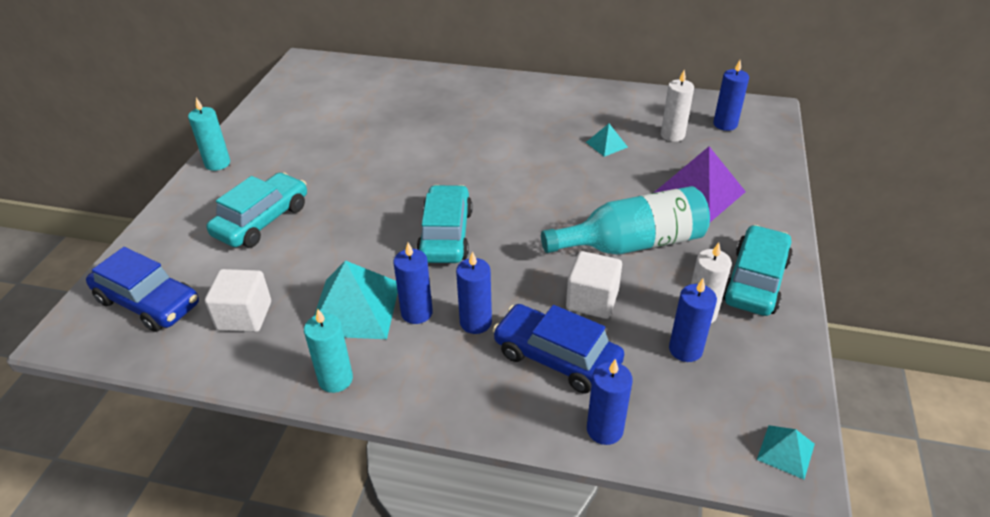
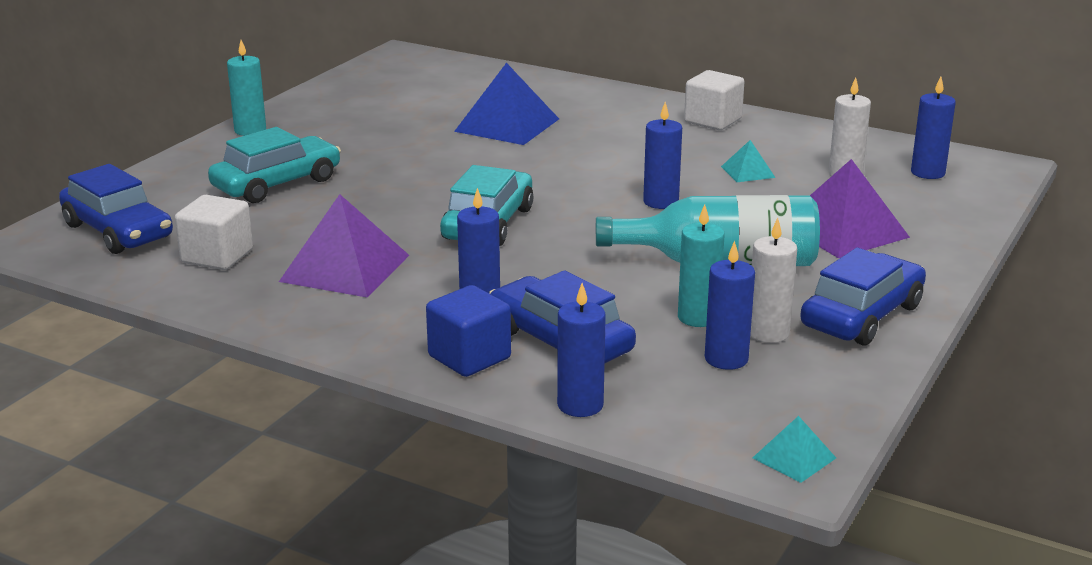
camera: 15 degrees right, 15 degrees down
turquoise candle [304,309,353,393] -> turquoise candle moved to [678,204,725,327]
turquoise pyramid [314,260,398,339] -> purple pyramid [279,194,409,298]
blue candle [393,242,433,324] -> blue candle moved to [643,102,682,209]
white cube [566,251,622,319] -> white cube moved to [684,70,744,130]
turquoise car [722,225,793,316] -> blue car [800,247,926,346]
none -> blue cube [426,285,511,377]
none -> blue pyramid [454,63,559,145]

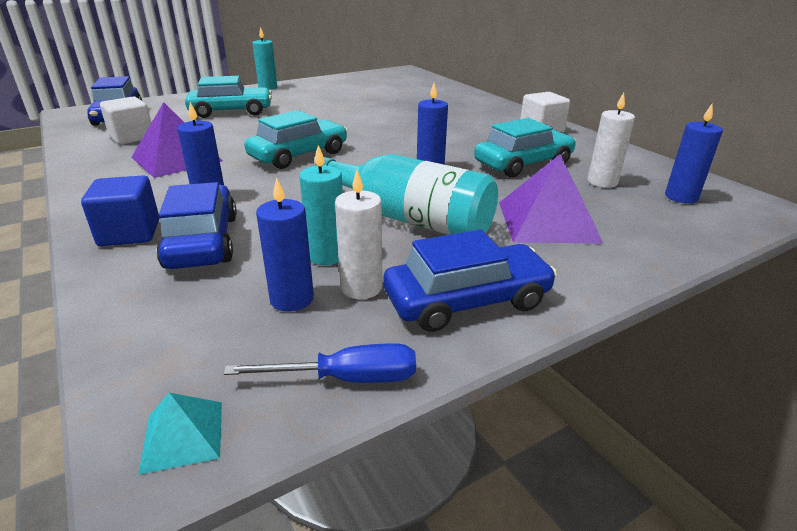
camera: 30 degrees right, 5 degrees up
blue pyramid [454,63,559,145] -> none
blue candle [557,283,606,417] -> none
turquoise pyramid [721,140,775,182] -> turquoise car [474,118,576,177]
none -> blue screwdriver [224,343,416,383]

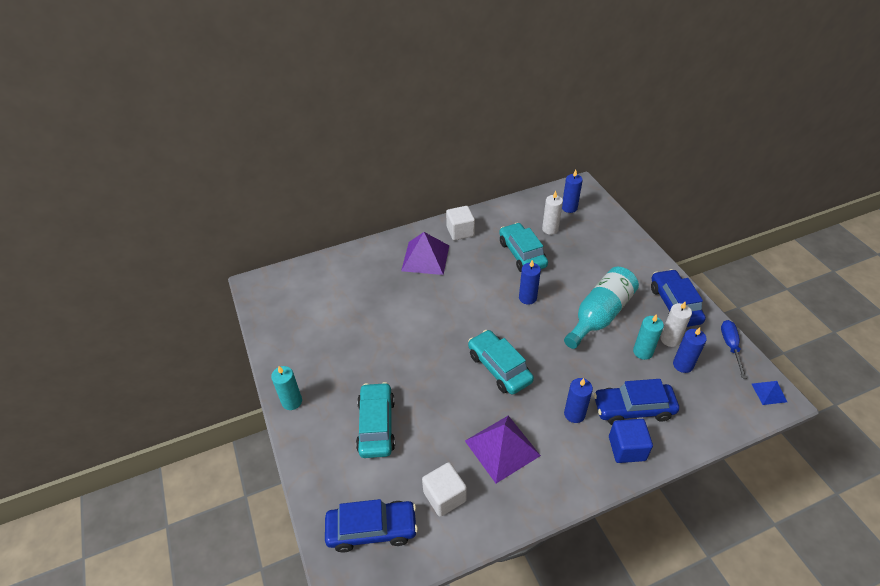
camera: 80 degrees left, 15 degrees up
turquoise pyramid [138,393,222,475] -> blue pyramid [752,381,787,405]
purple pyramid [499,154,603,243] -> purple pyramid moved to [401,232,449,275]

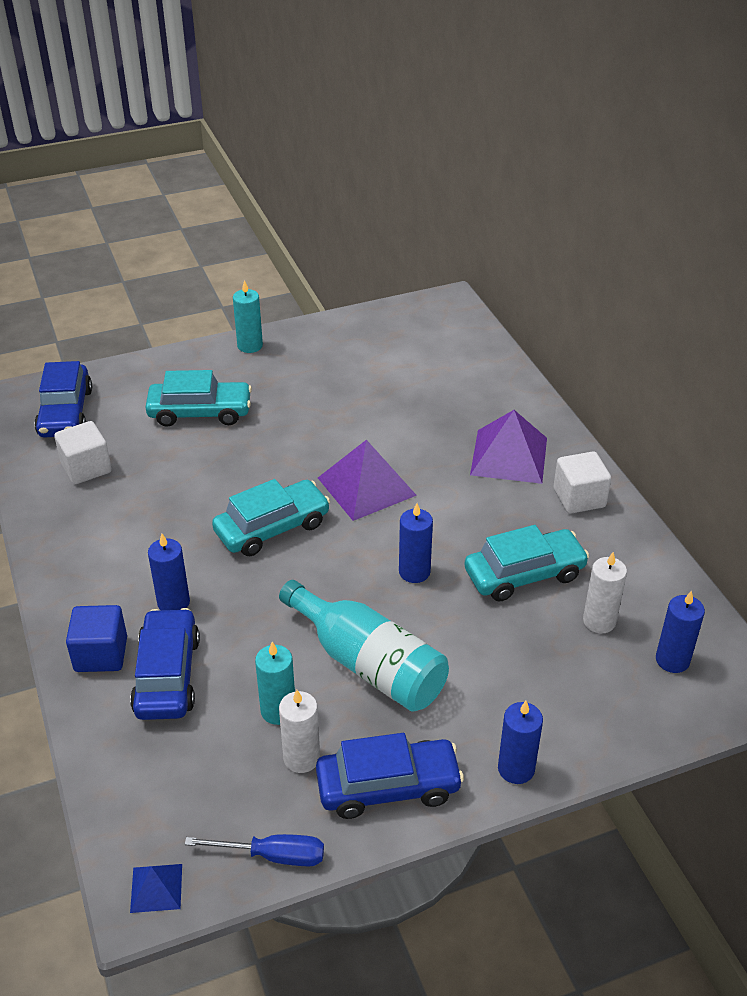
camera: 90 degrees right, 5 degrees down
purple pyramid [465,416,541,483] -> purple pyramid moved to [318,440,417,521]
blue candle [673,328,707,373] -> blue candle moved to [498,701,543,784]

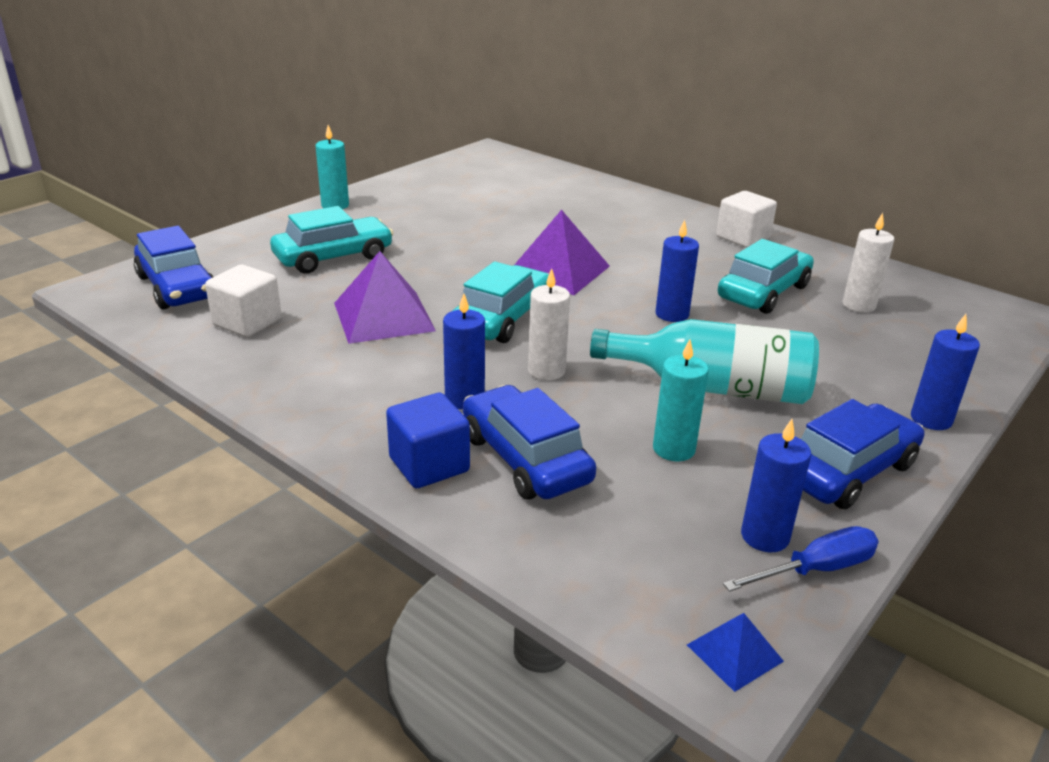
camera: 30 degrees left, 10 degrees down
white candle [279,690,320,773] -> white candle moved to [528,268,570,380]
purple pyramid [470,410,547,484] -> purple pyramid moved to [334,251,436,344]
blue candle [656,590,705,673] -> blue candle moved to [741,419,811,552]

